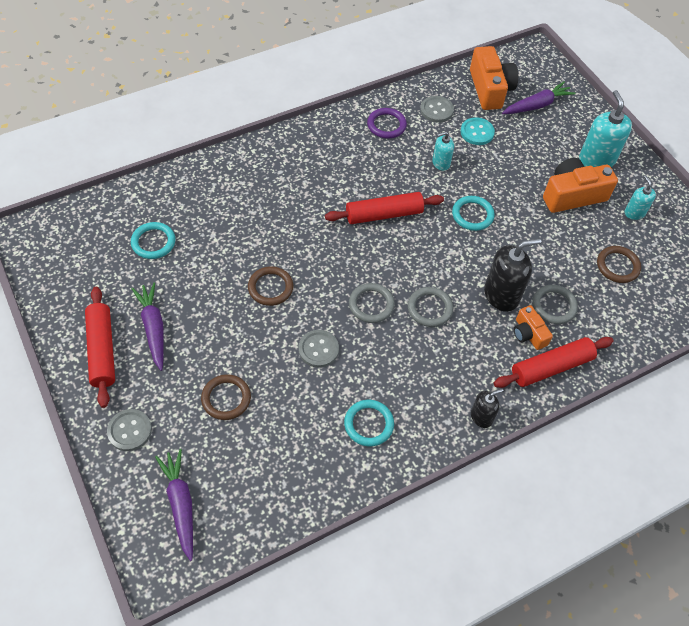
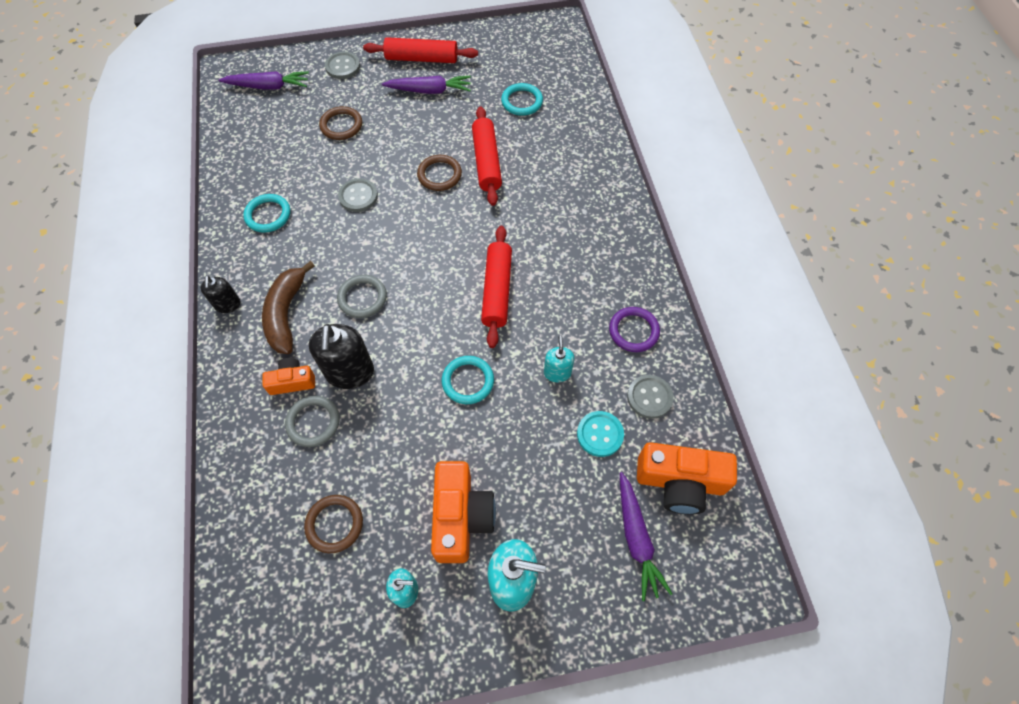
camera: 110 degrees right, 5 degrees up
grey ring [349,283,395,323] -> none
red rolling pin [494,337,613,388] -> red rolling pin moved to [472,107,502,206]
none -> brown banana [262,261,315,354]

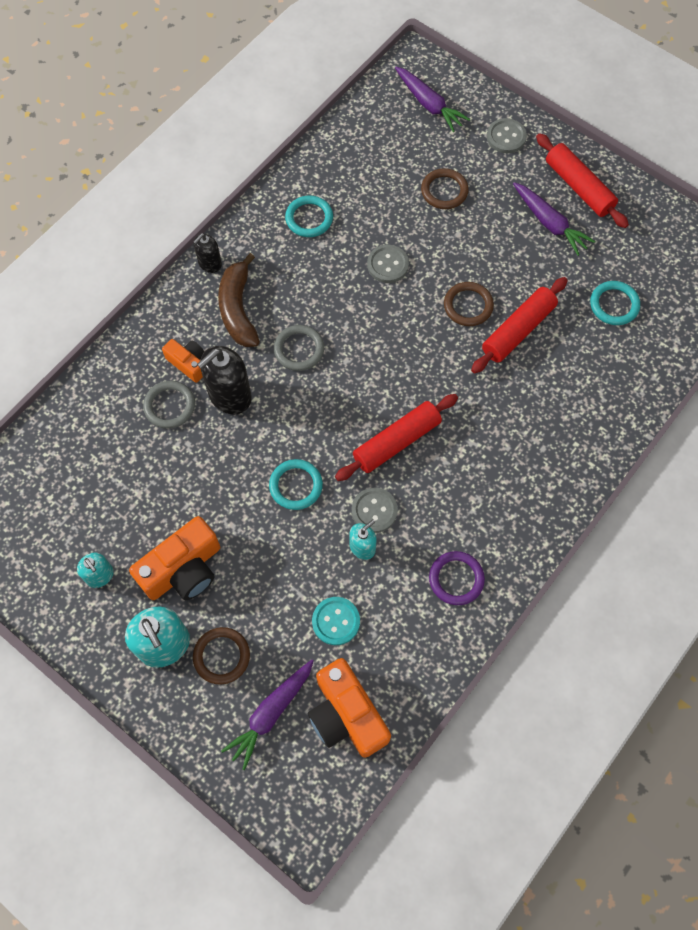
camera: 50 degrees right, 5 degrees up
brown banana [262,261,315,354] -> brown banana turned 60 degrees counterclockwise [218,253,260,347]
brown ring [304,495,363,553] -> brown ring moved to [193,627,250,685]
grey button [627,375,674,419] -> grey button moved to [352,488,398,533]

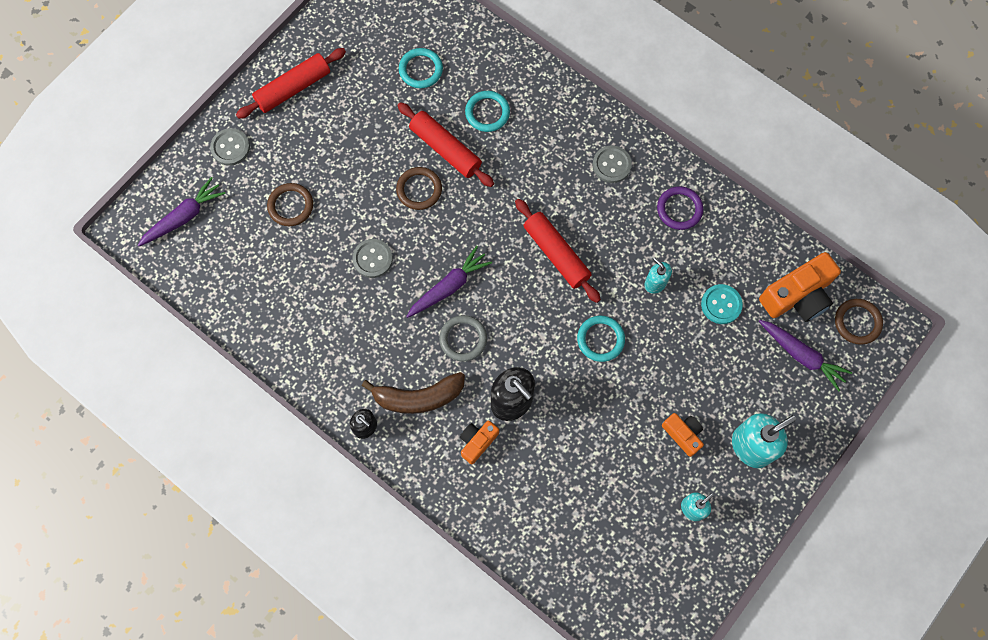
camera: 90 degrees left, 5 degrees up
orange camera [129,516,220,600] -> orange camera [662,413,704,457], size x0.56
grey ring [143,381,195,429] -> none
brown ring [193,627,250,685] -> brown ring moved to [835,299,883,345]
turquoise ring [285,195,333,237] -> turquoise ring moved to [465,91,510,132]
grey button [352,488,398,533] -> grey button moved to [593,145,632,183]
purple carrot [513,182,595,256] -> purple carrot moved to [406,246,492,318]

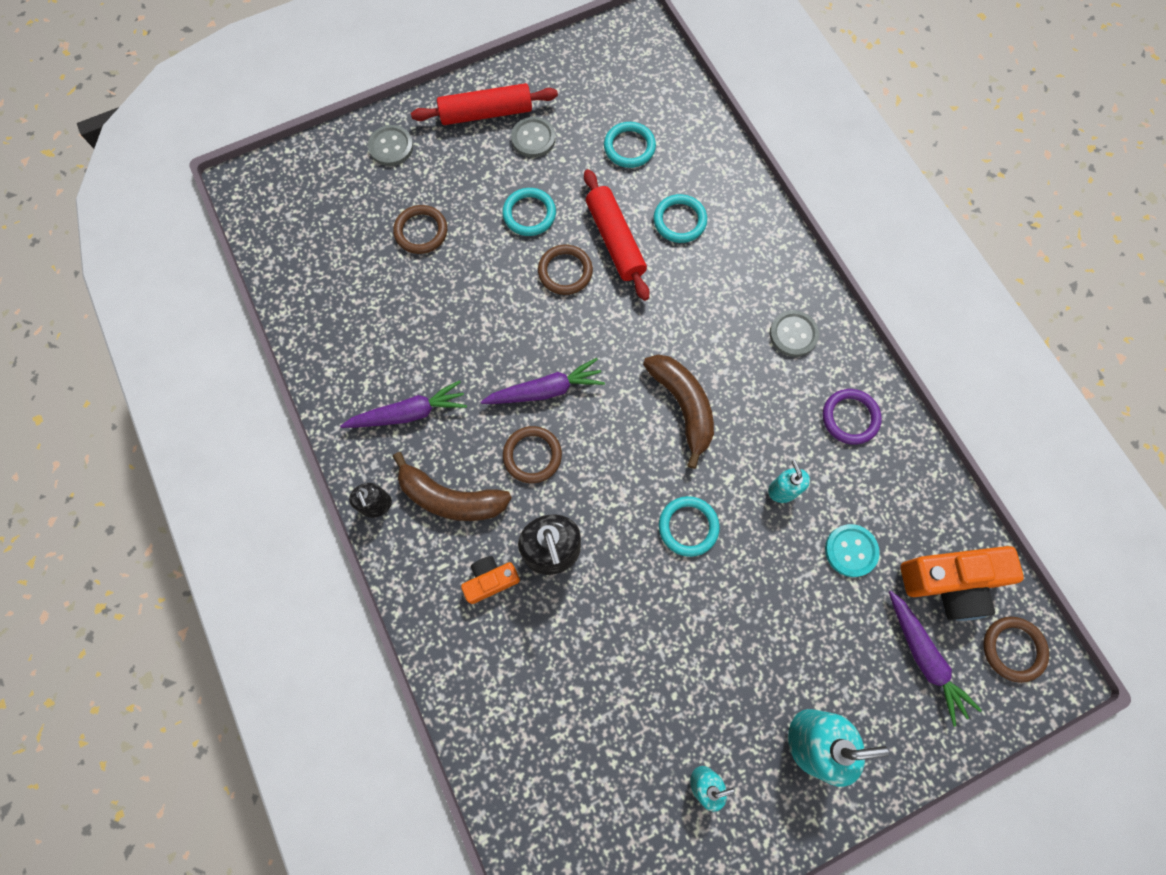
camera: 25 degrees right, 0 degrees up
purple carrot [138,177,226,246] -> purple carrot moved to [340,380,467,428]
grey button [352,239,393,278] -> grey button moved to [511,117,555,158]
grey ring [439,315,487,362] -> brown ring [503,426,562,483]
red rolling pin [515,199,601,303] -> brown banana [643,355,714,469]
orange camera [662,413,704,457] -> none
none -> turquoise ring [502,188,556,236]

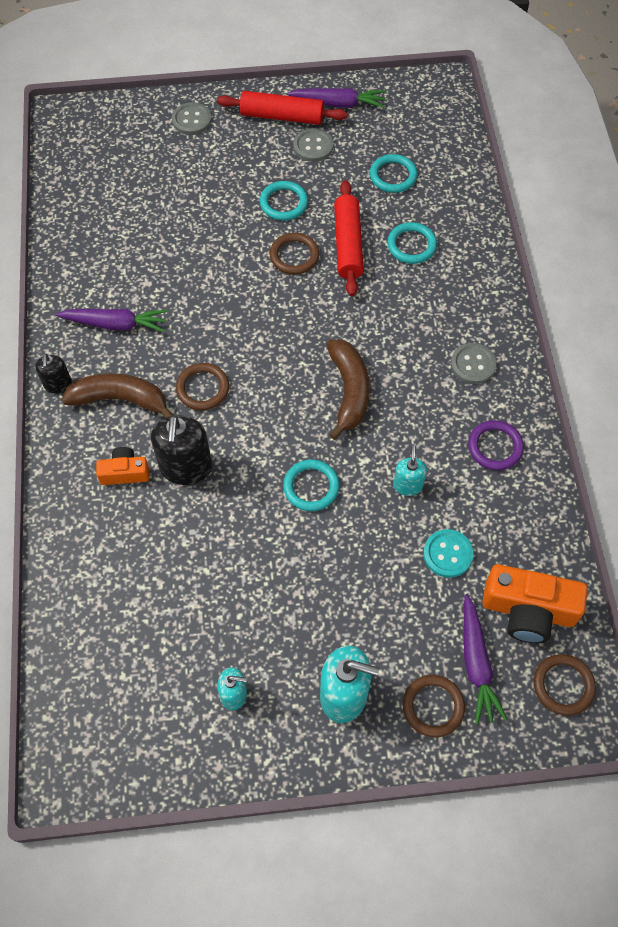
camera: 20 degrees right, 10 degrees down
brown ring [393,205,447,254] -> brown ring moved to [403,675,465,737]
brown banana [393,452,512,521] -> brown banana turned 150 degrees clockwise [61,373,173,418]
purple carrot [481,358,605,404] -> purple carrot moved to [287,88,385,108]

